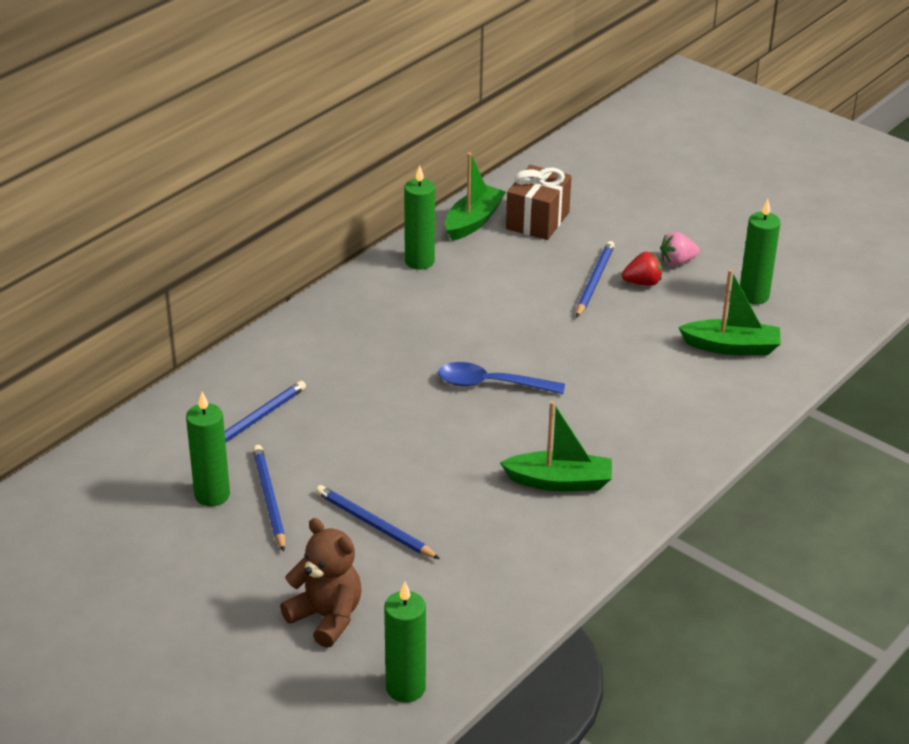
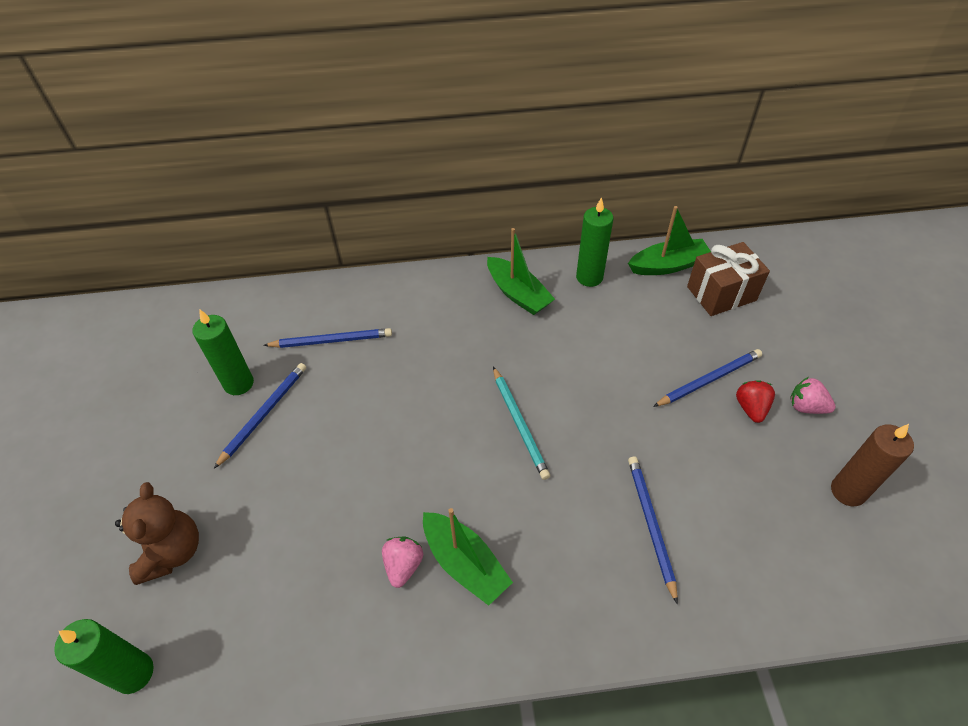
camera: 45 degrees right, 15 degrees up
blue pencil [316,485,440,559] -> blue pencil moved to [628,456,678,605]
blue spoon [438,362,565,394] -> turquoise pencil [493,367,550,480]
red strawberry [622,252,662,286] -> red strawberry turned 120 degrees counterclockwise [736,380,775,423]
green boat [678,269,781,355] -> green boat moved to [487,228,555,315]
green candle [740,199,781,304] -> brown candle [831,424,914,506]
none -> pink strawberry [382,536,423,588]

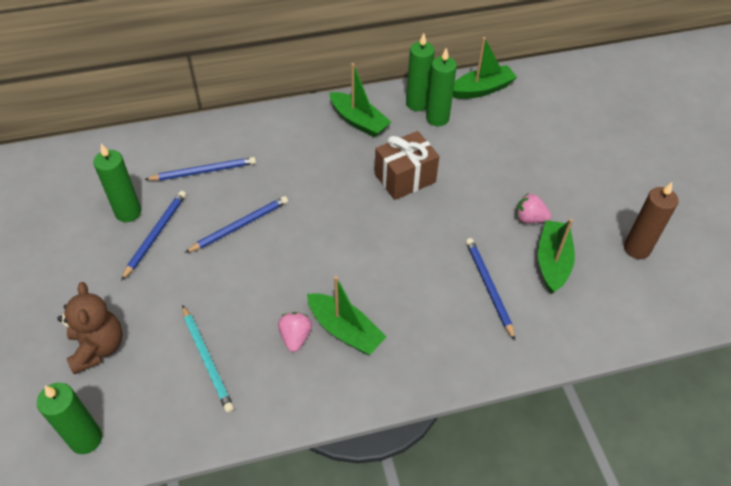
camera: 10 degrees left, 0 degrees up
turquoise pencil [493,367,550,480] -> turquoise pencil moved to [182,305,234,412]
blue pencil [653,349,762,407] -> blue pencil moved to [185,196,288,253]
brown gift [687,242,770,316] -> brown gift moved to [375,131,439,200]
red strawberry [736,380,775,423] -> none
pink strawberry [790,377,836,414] -> pink strawberry moved to [516,194,551,223]
none -> green candle [426,48,457,126]
none -> green boat [538,219,575,294]

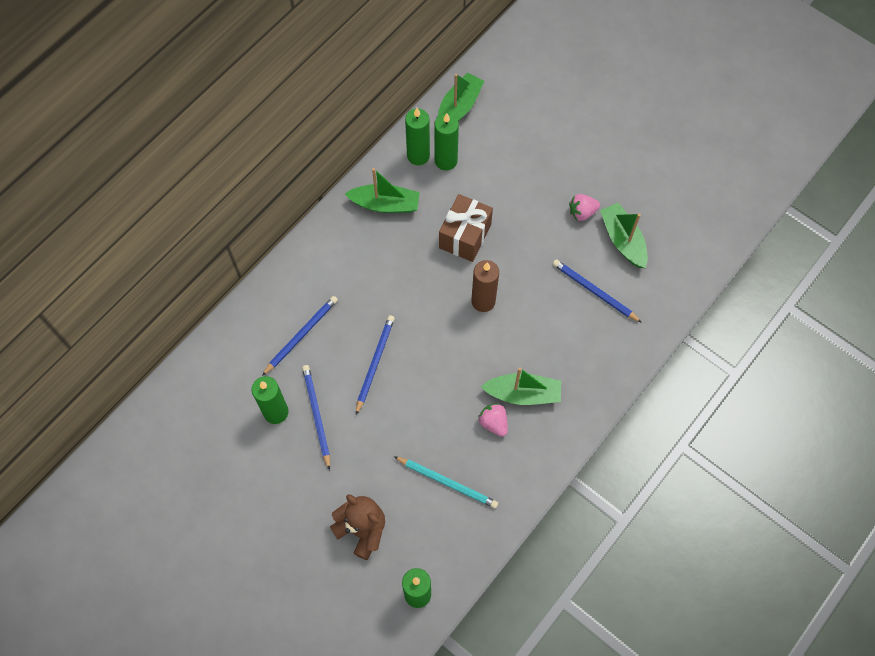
camera: 35 degrees left, 15 degrees up
brown candle [624,182,679,259] -> brown candle moved to [471,260,499,312]

